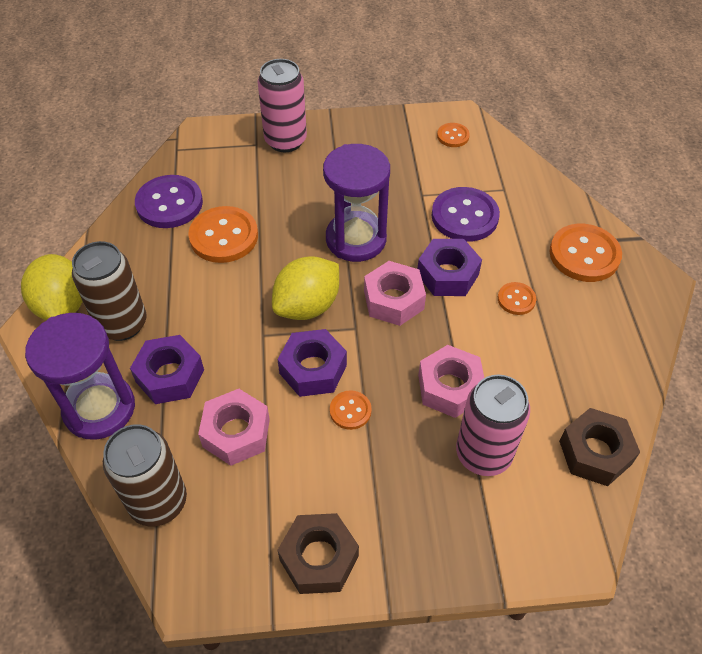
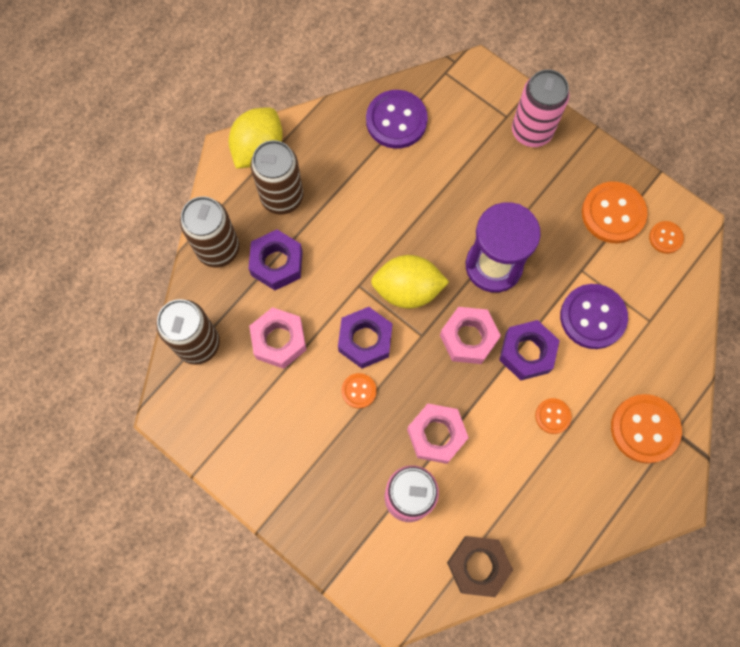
camera: 45 degrees right, 20 degrees up
purple hourglass [25,313,135,440] -> brown can [180,196,239,268]
orange button [189,206,258,263] -> orange button moved to [582,182,648,243]
brown nut [278,513,359,594] -> none

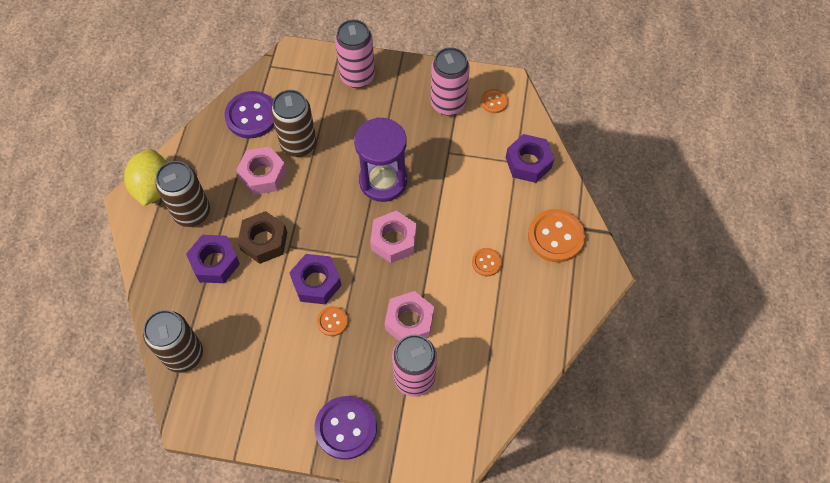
camera: 30 degrees left, 10 degrees down
brown can [180,196,239,268] -> brown can moved to [271,90,316,157]
pink nut [249,307,306,369] -> pink nut moved to [236,147,287,195]
yellow lemon [371,255,449,309] -> none
brown nut [447,536,513,597] -> brown nut moved to [237,211,287,264]
purple nut [499,320,560,380] -> purple nut moved to [506,134,554,183]
purple button [560,284,628,349] -> purple button moved to [314,396,377,460]
orange button [582,182,648,243] -> pink can [431,47,470,116]

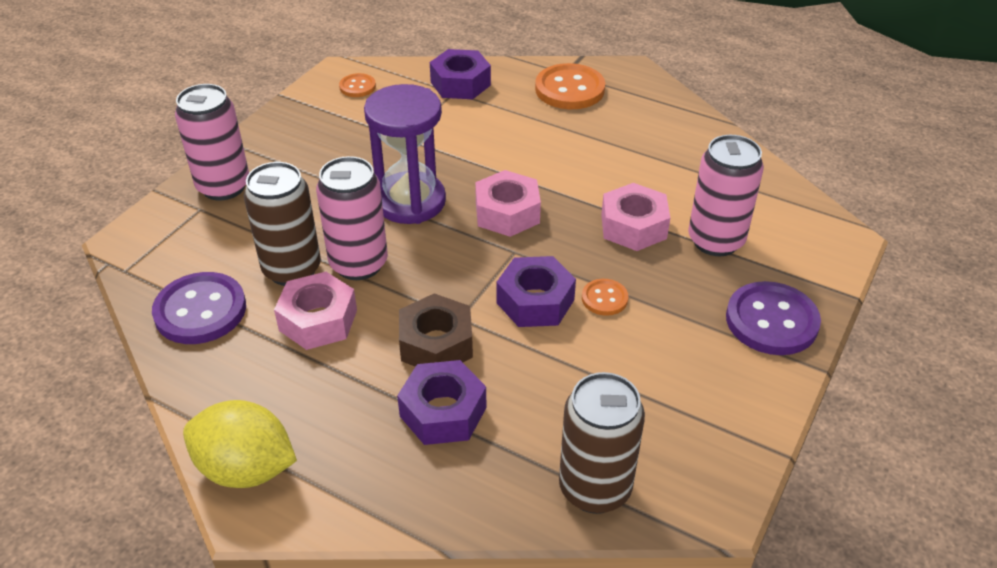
camera: 70 degrees left, 20 degrees down
brown can [156,161,210,227] -> none
pink can [431,47,470,116] -> pink can moved to [316,156,388,280]
orange button [472,248,502,276] -> none

